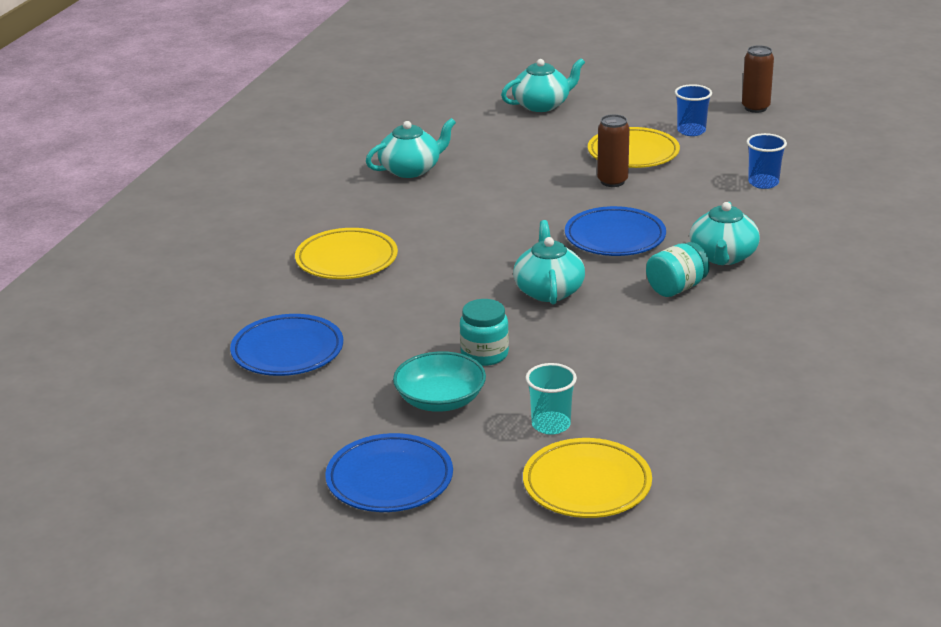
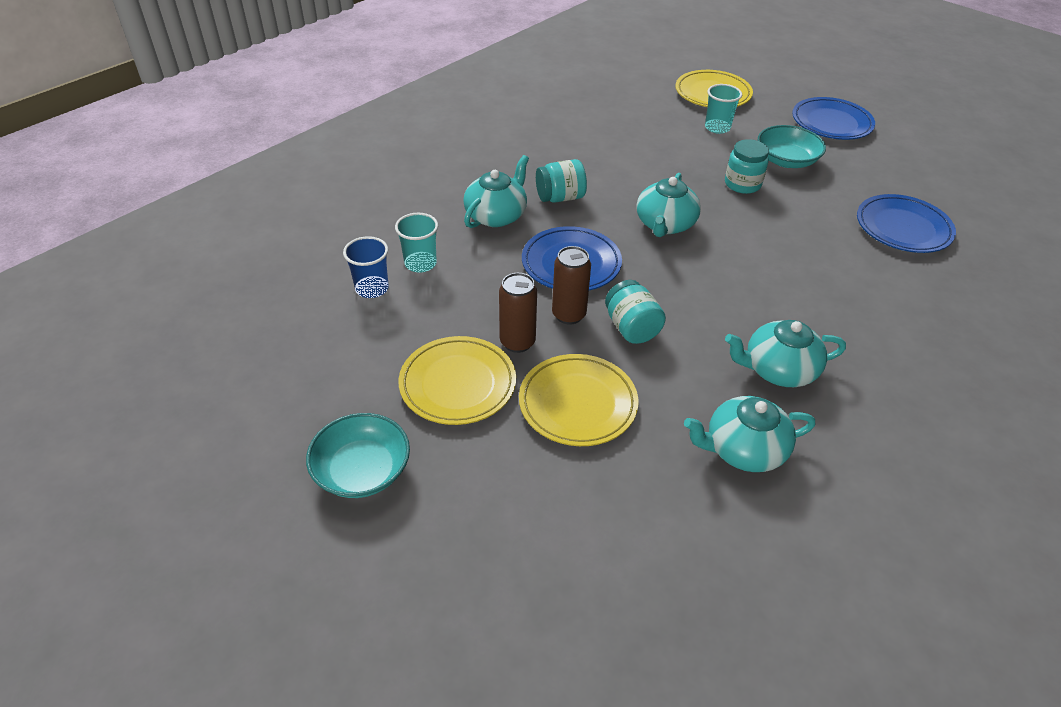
camera: 160 degrees left, 15 degrees up
yellow plate [295,228,398,279] -> yellow plate moved to [519,354,638,446]
turquoise teapot [501,58,585,112] -> turquoise teapot moved to [725,320,846,387]
blue cup [675,84,712,136] -> none
brown can [742,45,774,113] -> brown can moved to [552,246,591,325]
none -> turquoise bowl [306,413,410,498]
none -> turquoise cup [395,213,438,273]
none -> turquoise jar [605,280,666,344]

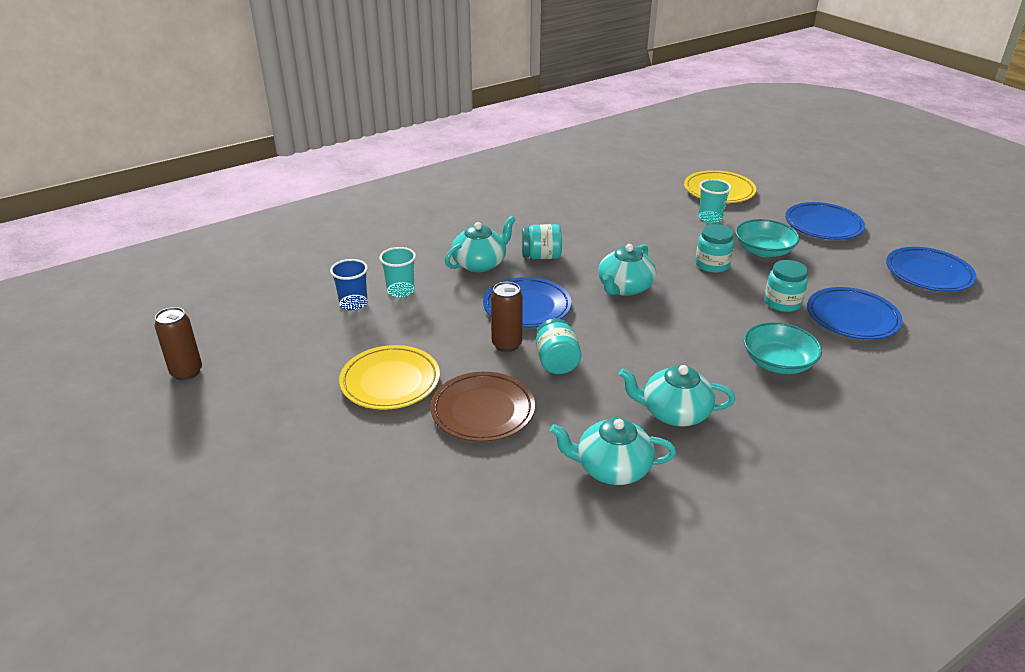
camera: 15 degrees right, 10 degrees down
turquoise bowl [306,413,410,498] -> turquoise bowl moved to [744,322,822,374]
brown can [499,273,537,353] -> brown can moved to [155,307,202,380]
yellow plate [519,354,638,446] -> brown plate [431,372,535,442]
none -> turquoise jar [765,260,808,312]
none -> blue plate [886,247,977,292]

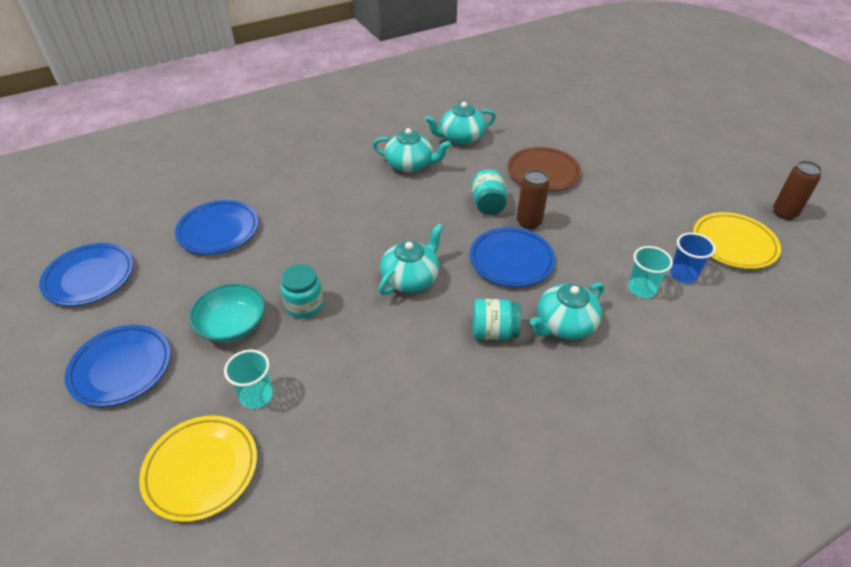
camera: 175 degrees left, 10 degrees up
yellow plate [339,345,440,410] -> yellow plate moved to [693,212,781,269]
turquoise teapot [550,418,676,485] -> turquoise teapot turned 150 degrees clockwise [425,102,496,145]
turquoise bowl [744,322,822,374] -> none
turquoise jar [765,260,808,312] -> none

